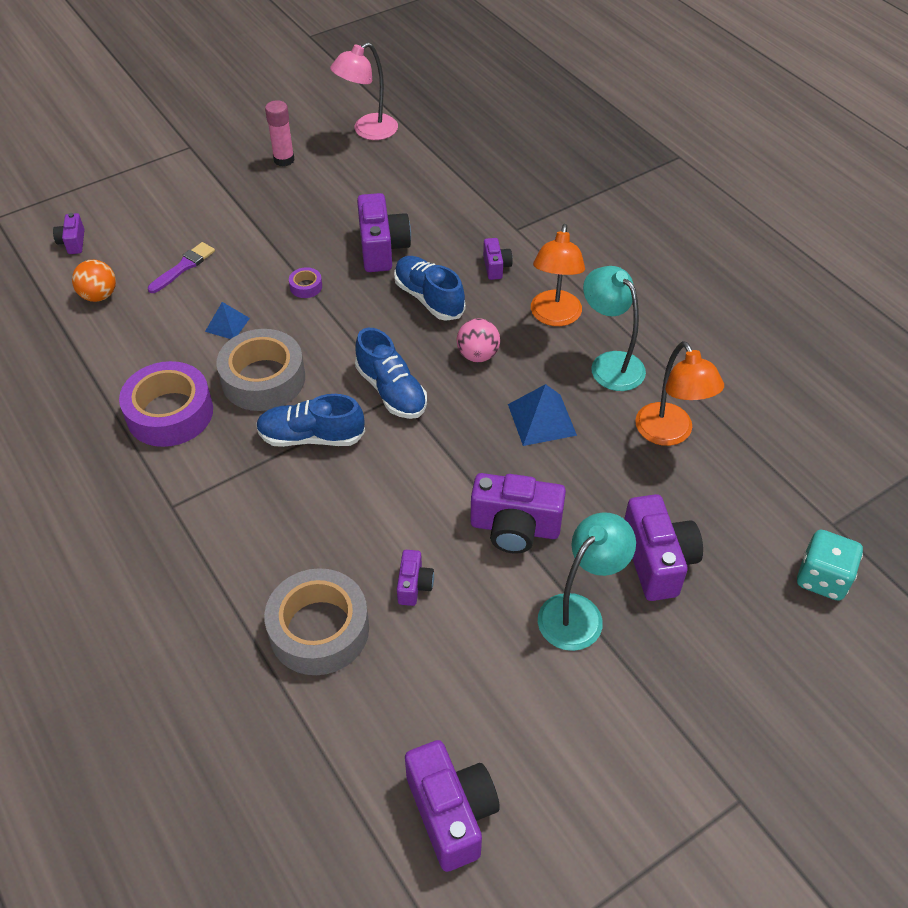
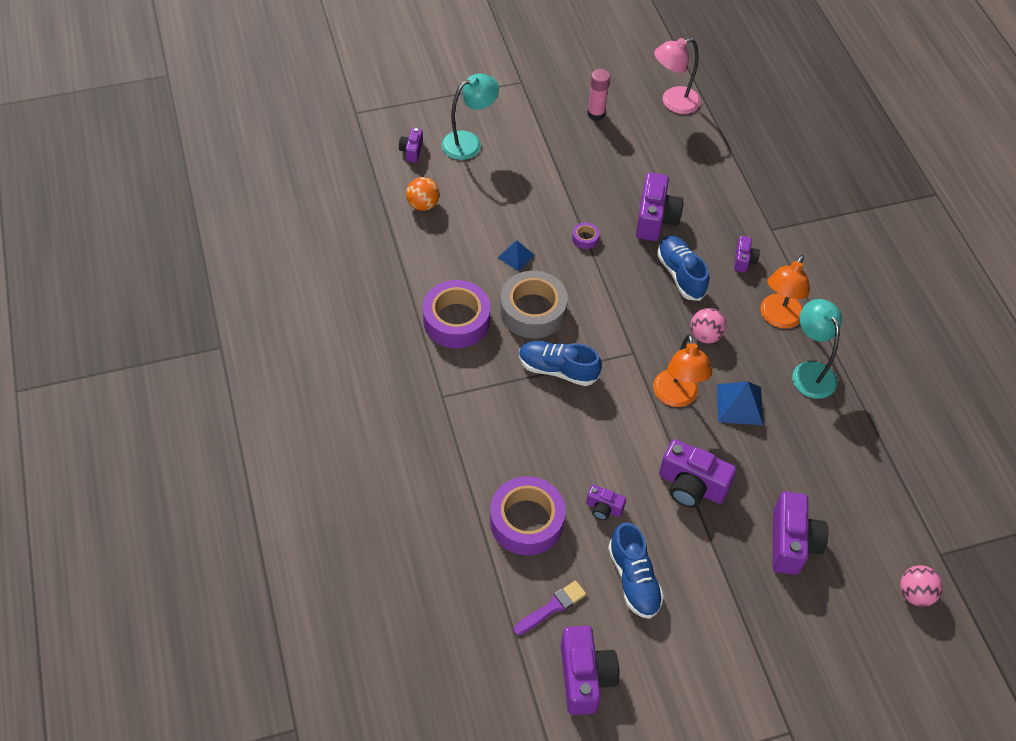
camera: 15 degrees right, 5 degrees up
purple brush [148,242,215,293] -> purple brush moved to [514,580,586,635]
grey tape [264,568,369,675] -> purple tape [490,476,566,555]
blue shoe [355,328,427,419] -> blue shoe moved to [608,522,664,619]
purple camera [397,550,434,606] -> purple camera turned 90 degrees clockwise [586,485,626,520]
turquoise lamp [538,512,636,651] -> turquoise lamp moved to [441,73,499,160]
orange lamp [635,341,724,446] -> orange lamp moved to [653,334,712,407]
turquoise dice [797,530,863,601] -> pink ball [900,565,943,607]

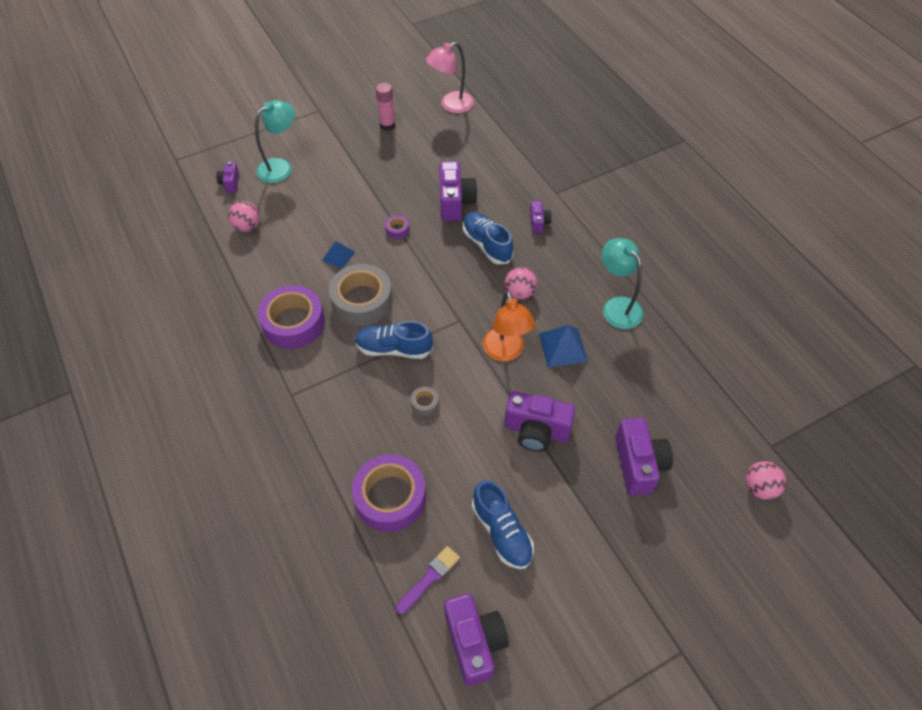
camera: 10 degrees left, 0 degrees up
orange ball [406,177,439,211] -> pink ball [228,201,260,232]
purple camera [586,485,626,520] -> none
orange lamp [761,255,809,328] -> none
none -> grey tape [411,387,439,416]

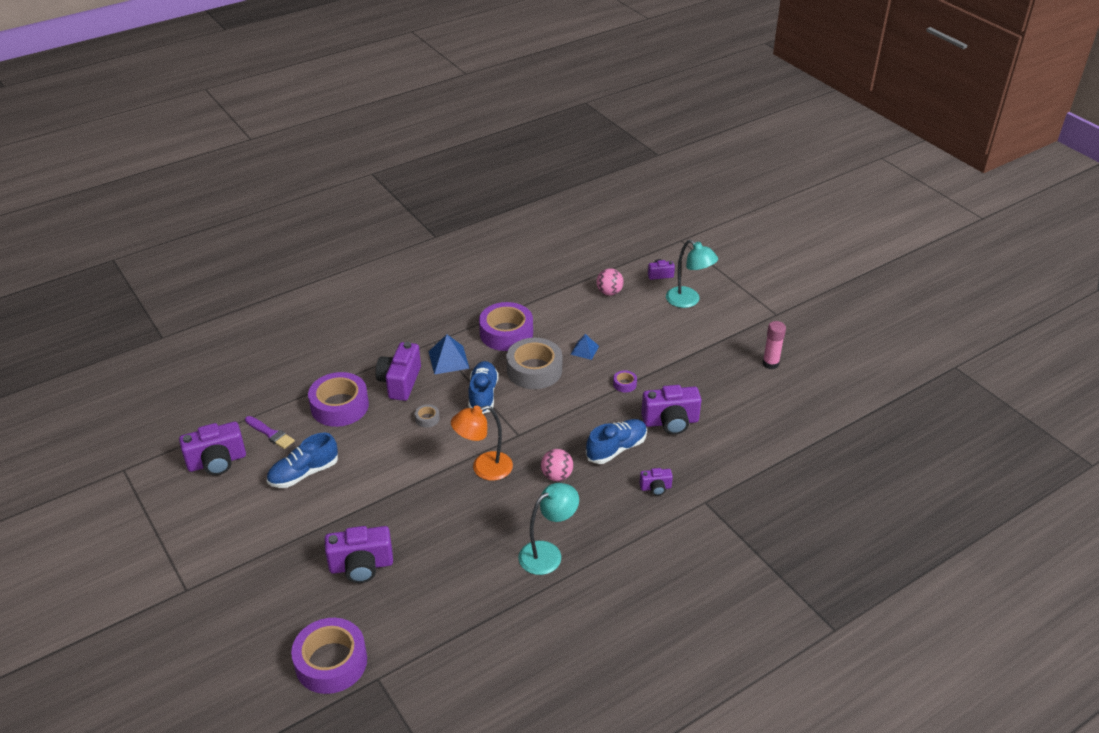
camera: 85 degrees right, 15 degrees down
pink lamp [426,42,474,113] -> none
purple camera [505,391,576,452] -> purple camera moved to [375,342,421,401]
blue pyramid [539,325,588,367] -> blue pyramid moved to [428,334,470,374]
pink ball [745,461,786,500] -> purple tape [291,618,367,694]

